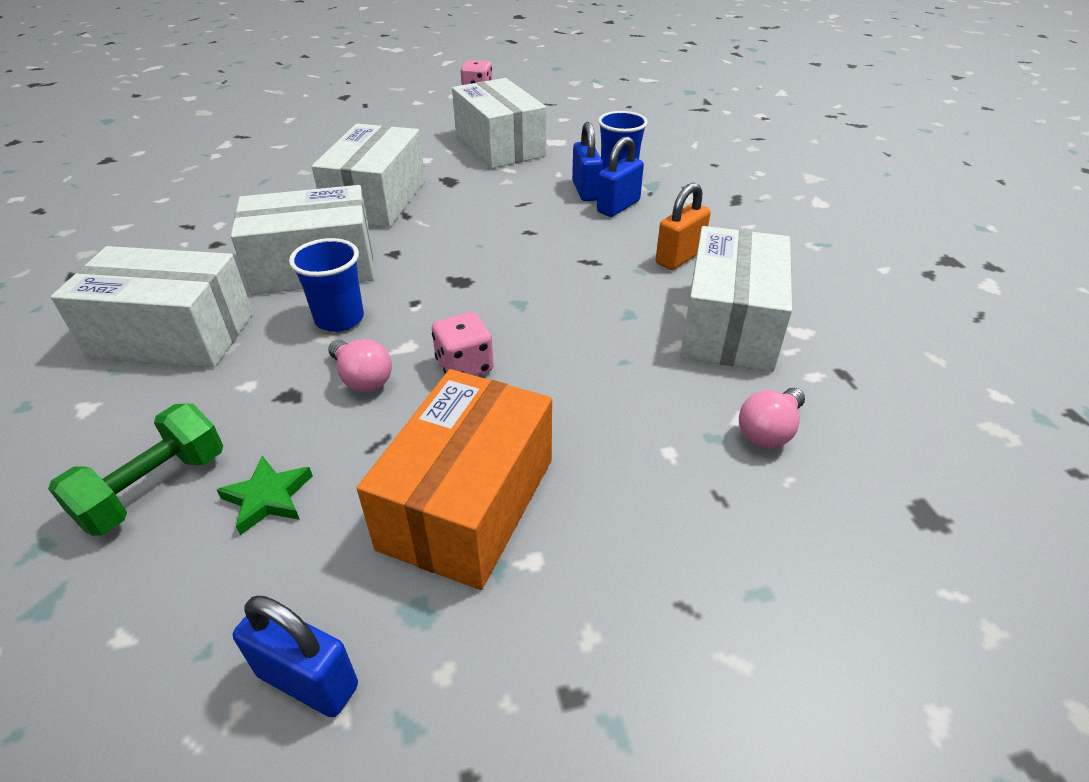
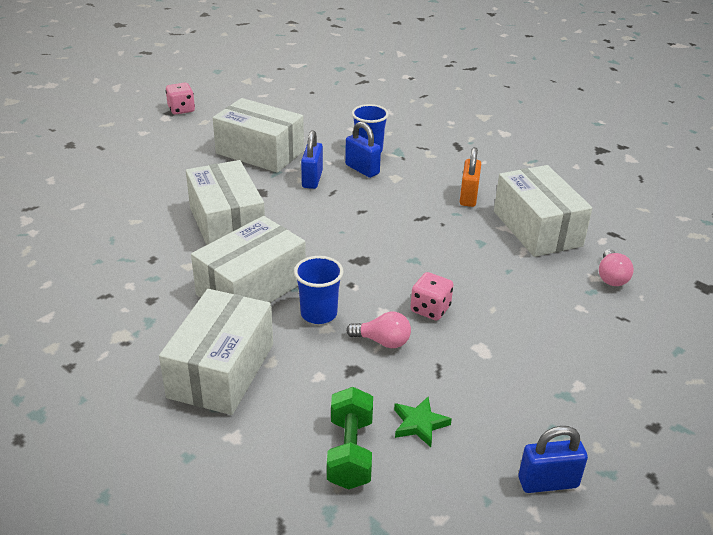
camera: 35 degrees left, 5 degrees down
white box [51,246,253,368] -> white box turned 45 degrees counterclockwise [159,289,273,415]
orange box [357,369,552,590] -> none
blue padlock [597,136,644,217] -> blue padlock moved to [301,130,323,189]

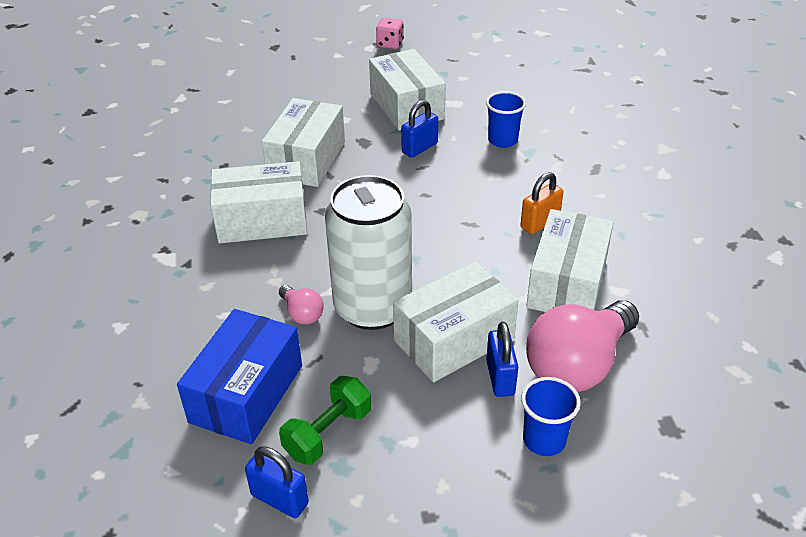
camera: 40 degrees right, 5 degrees up
white box [159,289,273,415] -> white box moved to [393,261,518,382]
blue cup [294,256,344,324] -> blue cup moved to [521,377,581,456]
green dumbbell [327,387,373,490] -> green dumbbell moved to [279,376,371,465]
blue padlock [345,122,381,178] -> blue padlock moved to [486,322,518,397]
green star [394,397,452,447] -> blue box [177,309,302,444]
pink dice [410,272,453,320] -> white can [325,175,412,330]
pink light bulb [599,249,634,286] -> pink light bulb [526,300,639,392], size x2.21

